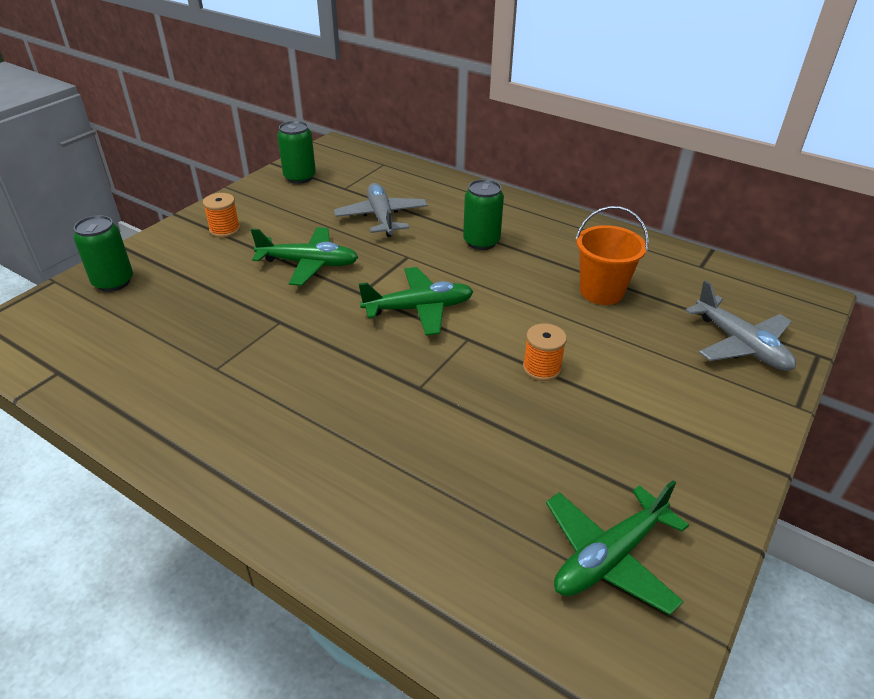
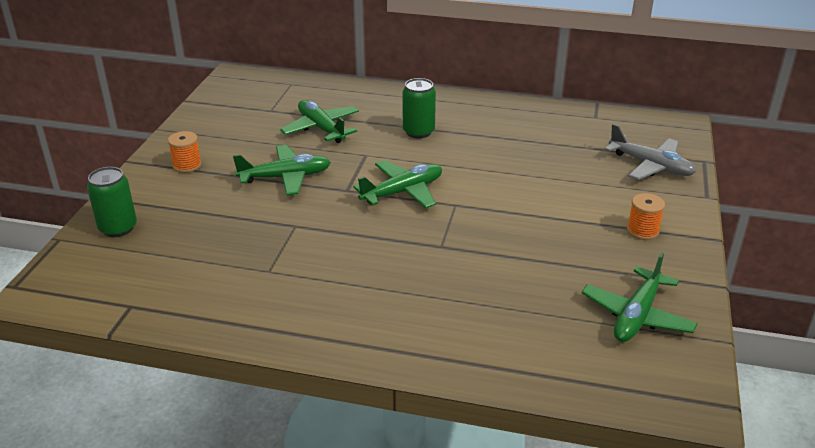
camera: 20 degrees left, 5 degrees down
green can [277,121,316,184] -> none
grey plane [334,183,428,237] -> green plane [280,100,359,143]
orange spool [523,323,567,381] -> orange spool moved to [627,193,665,240]
orange bucket [576,206,649,305] -> none

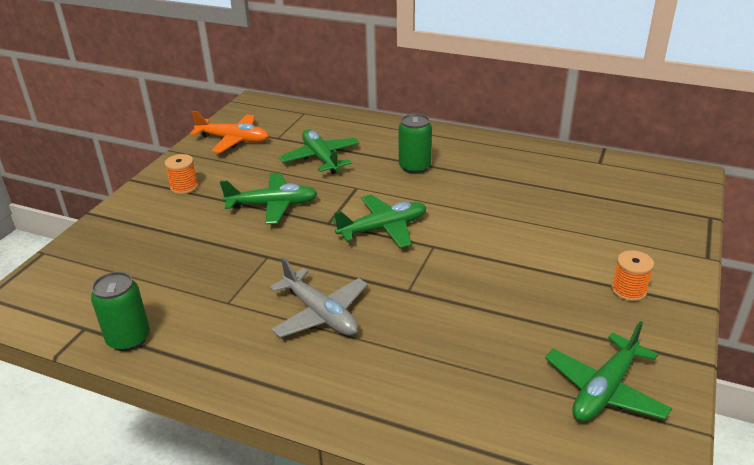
camera: 10 degrees right, 0 degrees up
green can [87,167,137,237] -> green can moved to [91,272,150,351]
grey plane [604,124,696,180] -> grey plane moved to [269,257,368,338]
none -> orange plane [190,111,269,153]

